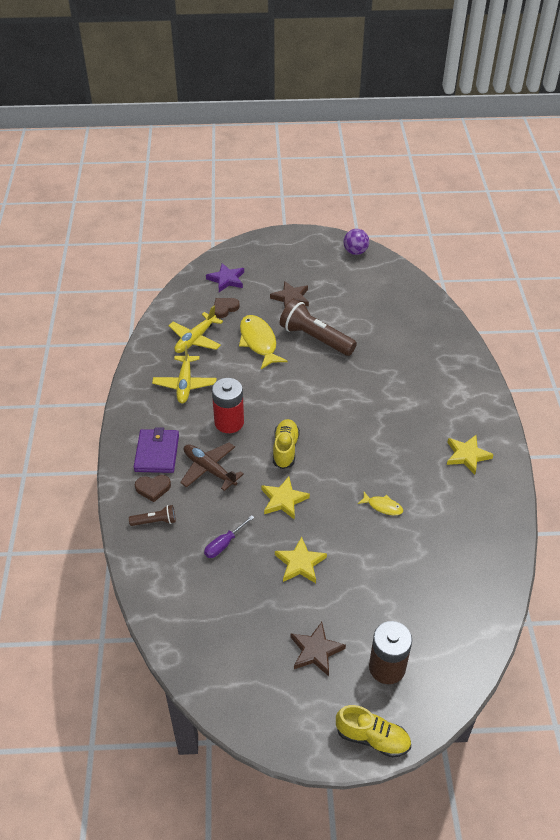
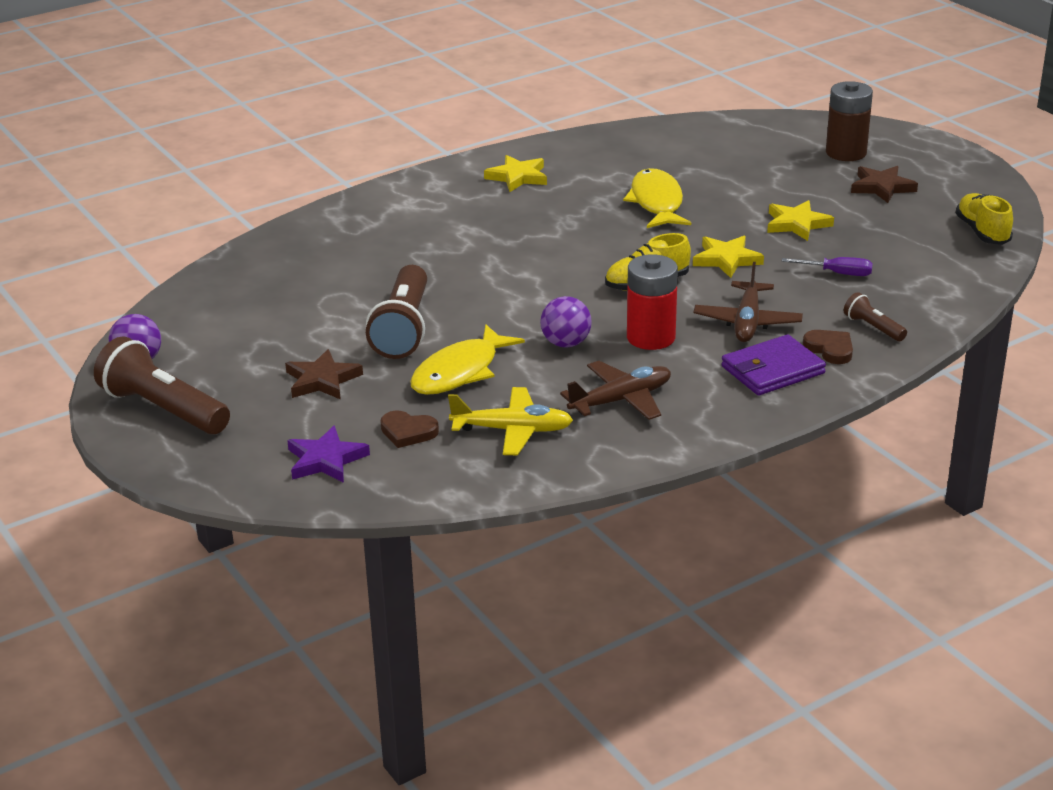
camera: 120 degrees left, 15 degrees down
yellow plane [152,345,217,403] -> brown plane [560,361,671,420]
yellow shoe [336,705,411,758] -> yellow shoe moved to [956,193,1013,245]
yellow fish [358,492,403,515] -> yellow fish [623,168,691,228], size x1.97
none -> brown flashlight [94,336,230,434]
none -> purple ball [540,296,592,348]

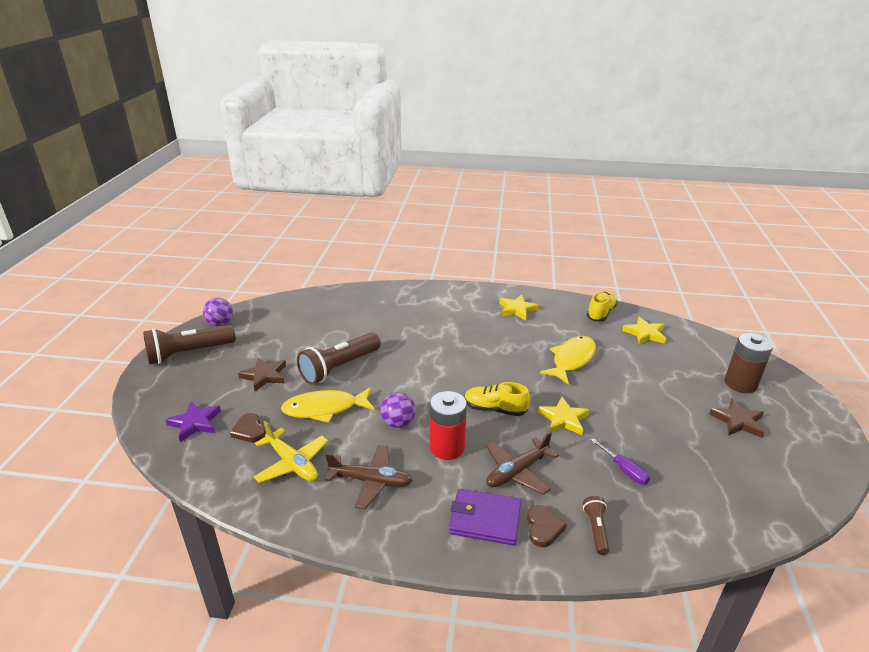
camera: 40 degrees right, 0 degrees up
brown flashlight [94,336,230,434] -> brown flashlight turned 105 degrees counterclockwise [143,325,236,365]
yellow star [767,200,834,241] -> yellow star moved to [622,317,666,345]
yellow shoe [956,193,1013,245] -> yellow shoe moved to [587,291,617,321]

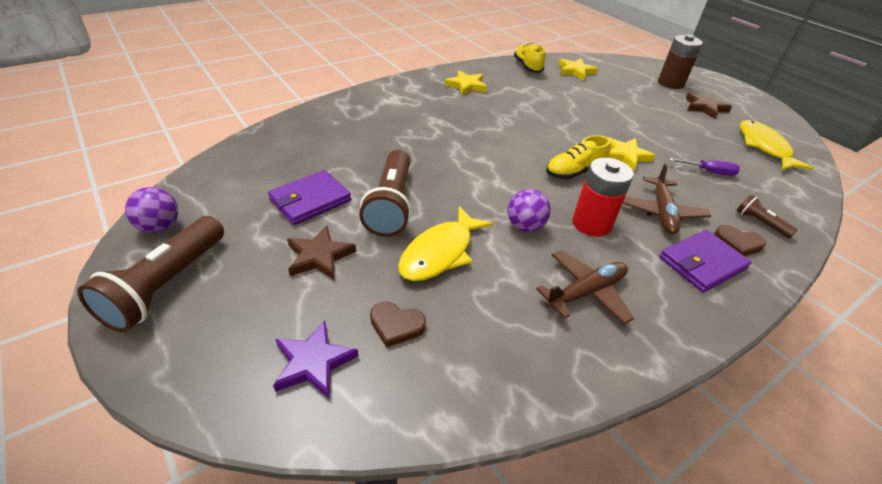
camera: 45 degrees left, 10 degrees up
yellow plane [254,421,328,483] -> none
brown heart [527,505,567,547] -> brown heart turned 150 degrees clockwise [714,225,766,256]
yellow fish [540,336,596,385] -> yellow fish moved to [740,120,814,170]
none -> purple wallet [268,170,351,225]

